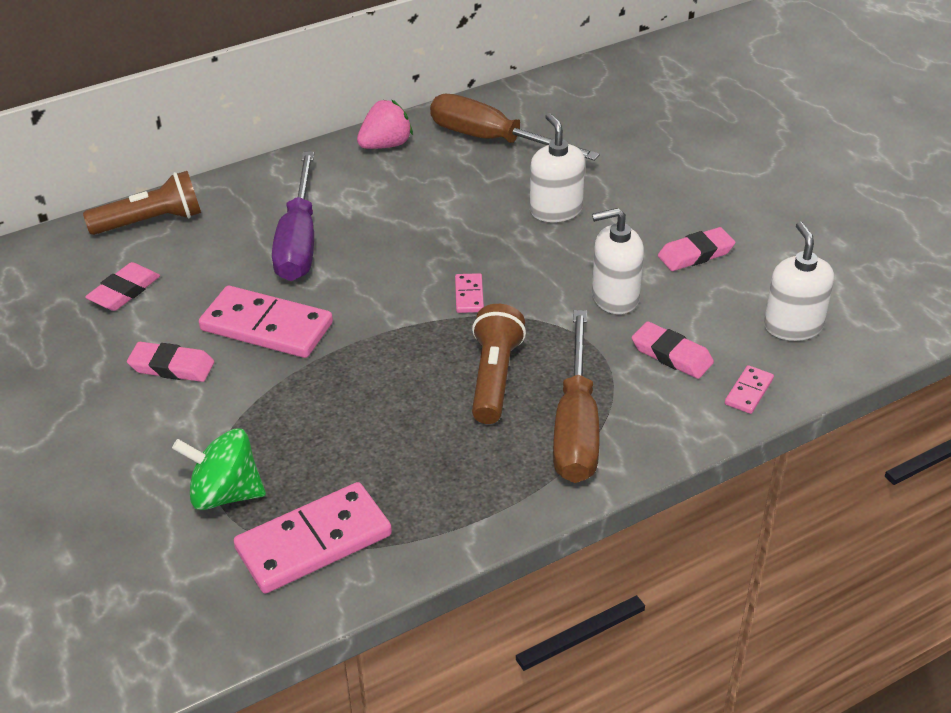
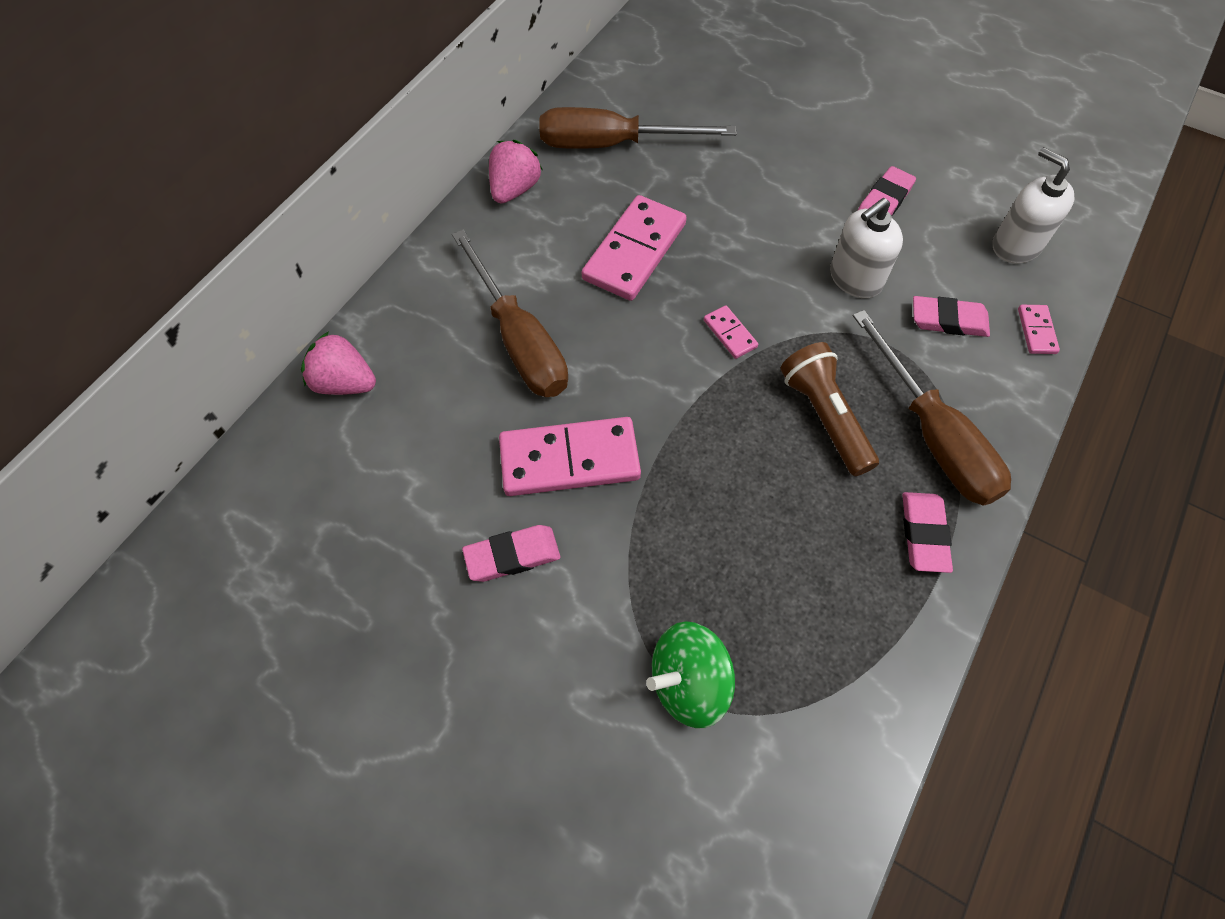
camera: 30 degrees left, 20 degrees up
brown flashlight [83,171,201,235] -> pink strawberry [301,331,376,395]
pink eraser [85,262,160,311] -> pink eraser moved to [902,492,953,573]
pink domino [234,482,392,593] -> pink domino moved to [582,195,687,301]
purple screwdriver [272,152,314,281] -> brown screwdriver [452,229,568,397]
white soap dispenser [530,113,585,222] -> none

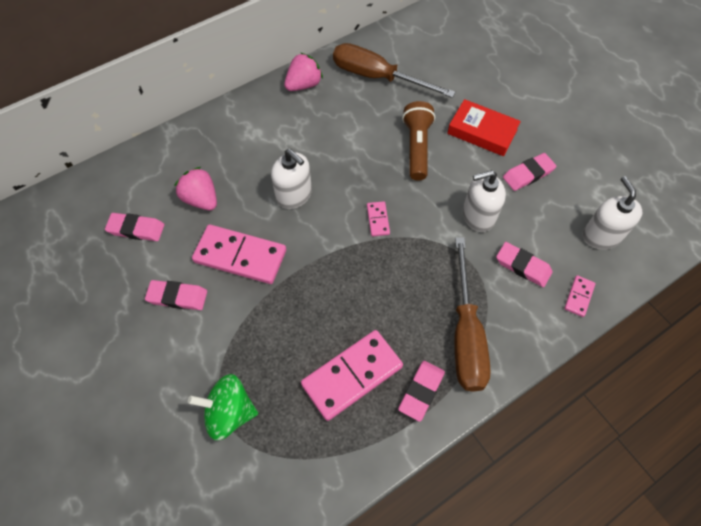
camera: 25 degrees right, 0 degrees up
pink strawberry [301,331,376,395] -> pink strawberry moved to [174,167,217,210]
brown screwdriver [452,229,568,397] -> none
pink domino [582,195,687,301] -> pink domino moved to [301,330,403,421]
brown flashlight [780,342,879,476] -> brown flashlight moved to [402,101,435,180]
none -> pink eraser [105,213,164,241]
none -> white soap dispenser [271,149,312,209]
none -> red book [447,99,521,156]

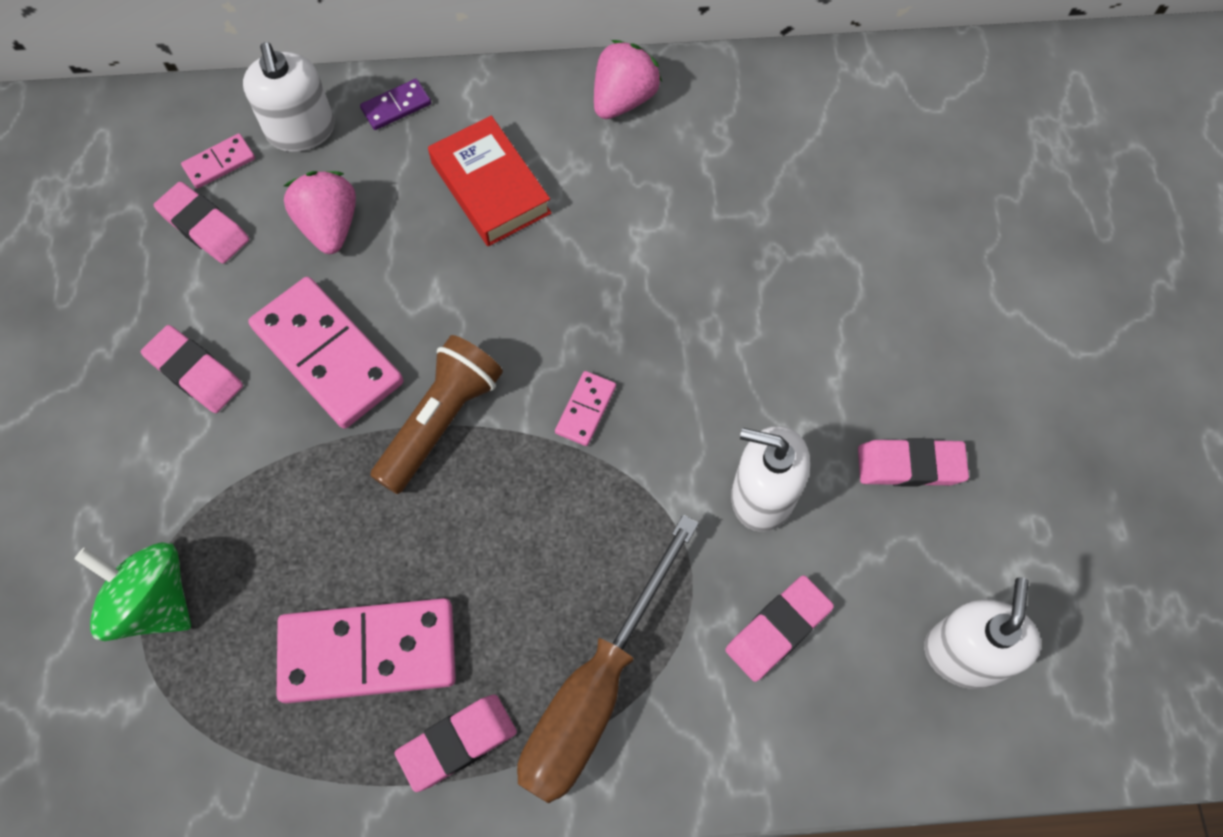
camera: 30 degrees right, 5 degrees up
white soap dispenser [271,149,312,209] -> white soap dispenser moved to [243,42,335,152]
pink strawberry [284,53,323,91] -> pink strawberry turned 45 degrees counterclockwise [594,40,662,119]
brown screwdriver [333,43,455,98] -> none
brown flashlight [402,101,435,180] -> brown flashlight moved to [370,335,503,494]
red book [447,99,521,156] -> red book moved to [428,115,551,246]
pink eraser [496,242,553,287] -> pink eraser turned 75 degrees clockwise [725,575,834,682]
pink domino [564,275,596,317] -> pink domino moved to [181,134,255,189]
none -> purple domino [360,79,431,130]

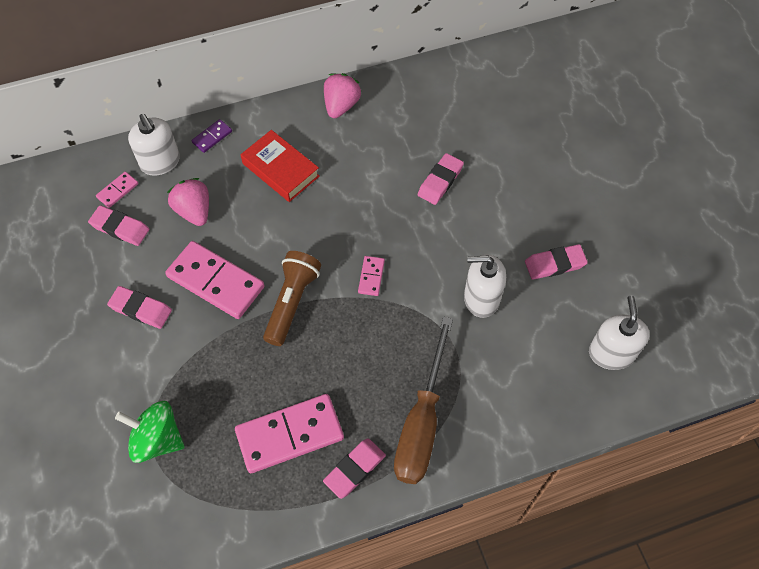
camera: 15 degrees left, 5 degrees down
pink eraser [725,575,834,682] -> pink eraser moved to [418,153,464,205]

